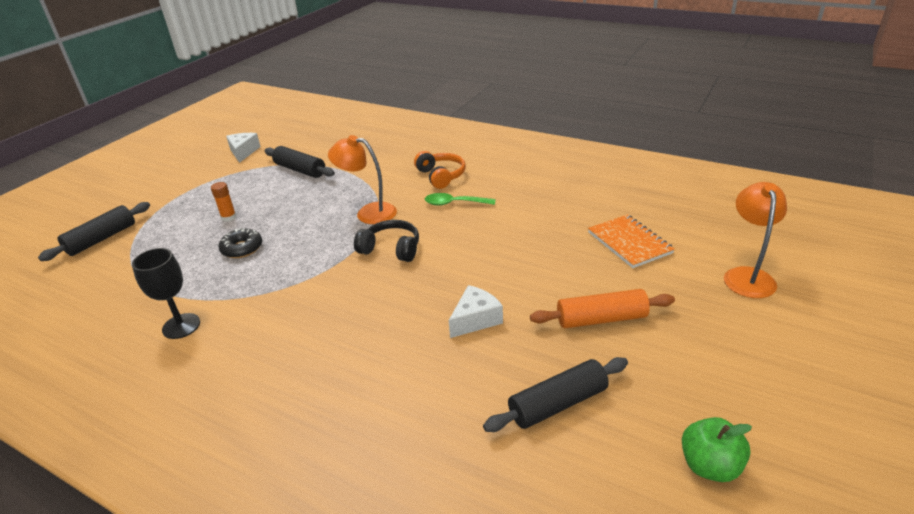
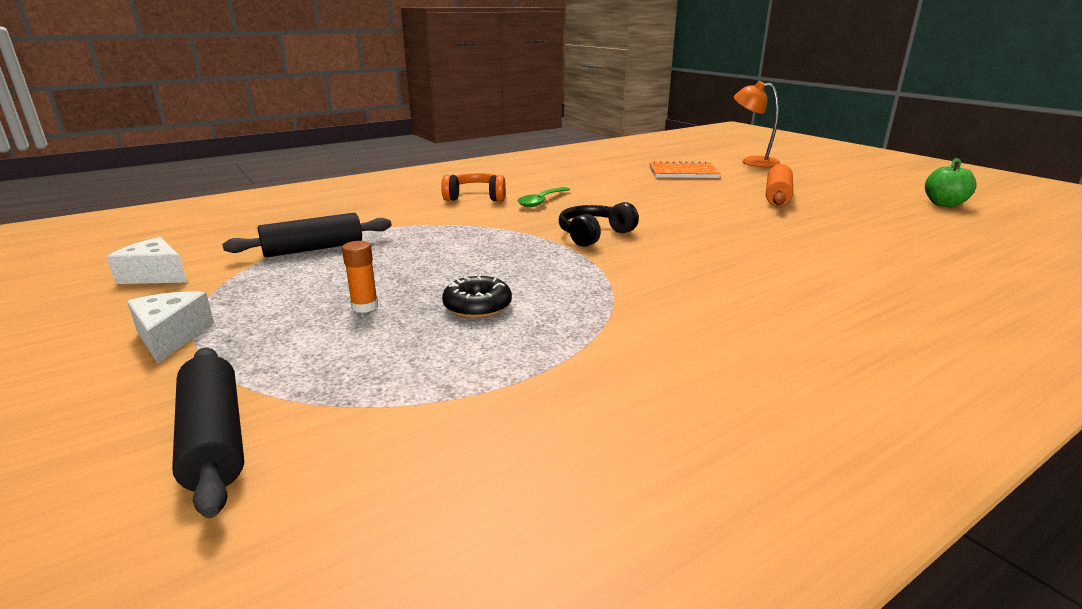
camera: 65 degrees left, 10 degrees down
black goblet [132,248,200,339] -> none
orange lamp [328,135,397,224] -> none
white cheese [449,285,503,338] -> white cheese moved to [127,291,214,364]
black rolling pin [483,357,628,432] -> none

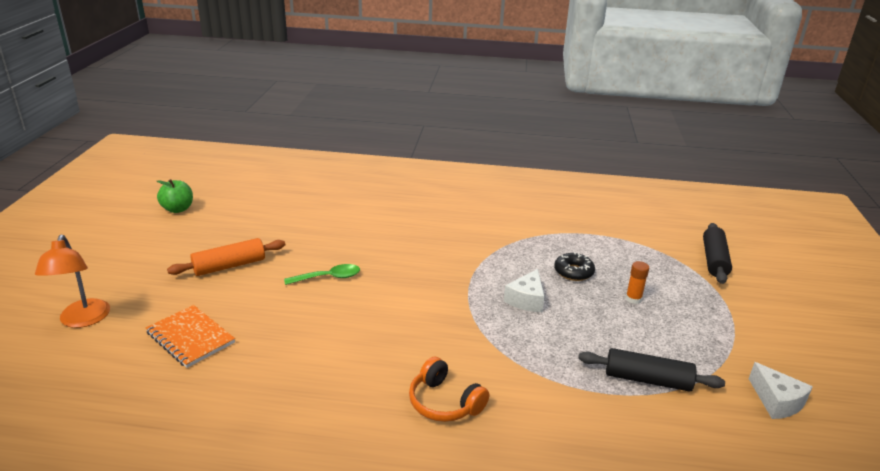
camera: 140 degrees left, 5 degrees up
white cheese [127,291,214,364] -> white cheese moved to [504,269,545,312]
green spoon [517,187,570,207] -> green spoon moved to [284,264,360,285]
black headphones [559,202,639,247] -> none

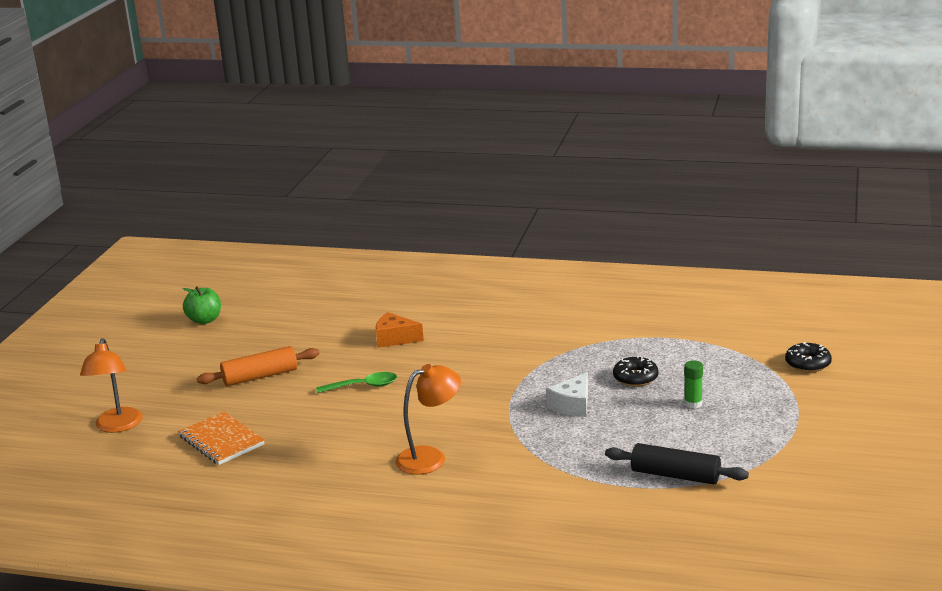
camera: 10 degrees right, 5 degrees down
orange headphones [409,357,489,422] -> none
orange glue stick [626,261,649,304] -> green glue stick [684,360,703,408]
black rolling pin [703,223,732,284] -> black donut [785,342,832,372]
white cheese [749,362,813,419] -> none
none -> orange cheese [376,312,424,348]
none -> orange lamp [395,364,461,475]

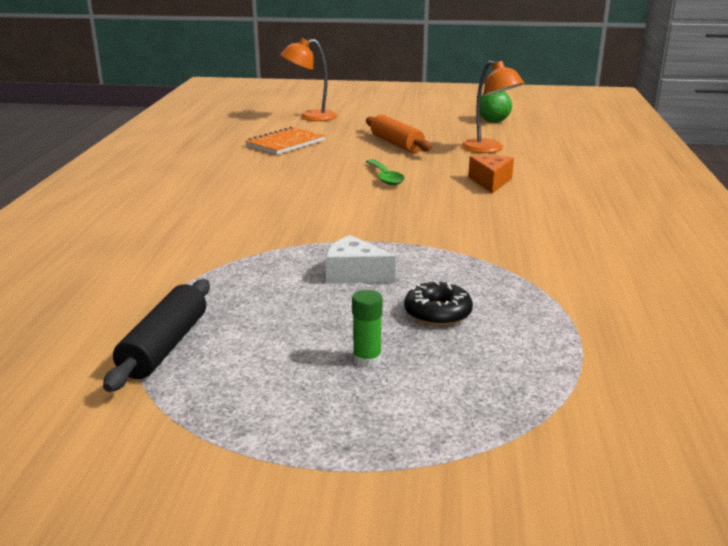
camera: 80 degrees right, 0 degrees up
orange lamp [395,364,461,475] -> orange lamp moved to [462,60,524,153]
black donut [785,342,832,372] -> none

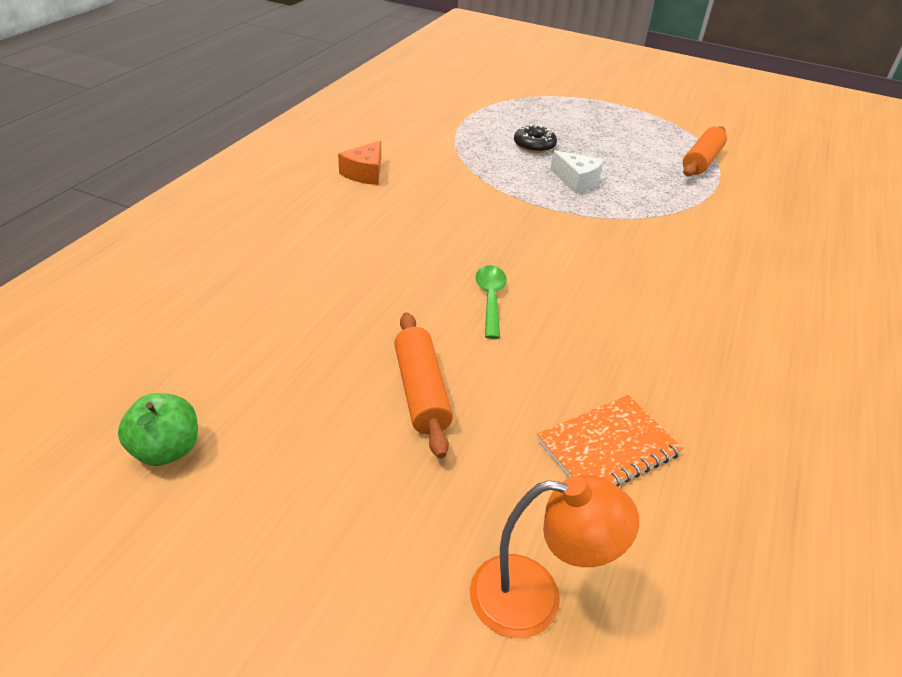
camera: 165 degrees left, 15 degrees up
black rolling pin [103,279,210,392] -> orange rolling pin [683,126,727,177]
green glue stick [352,290,383,368] -> none
orange lamp [462,60,524,153] -> none
orange cheese [468,155,514,194] -> orange cheese moved to [338,140,381,185]

